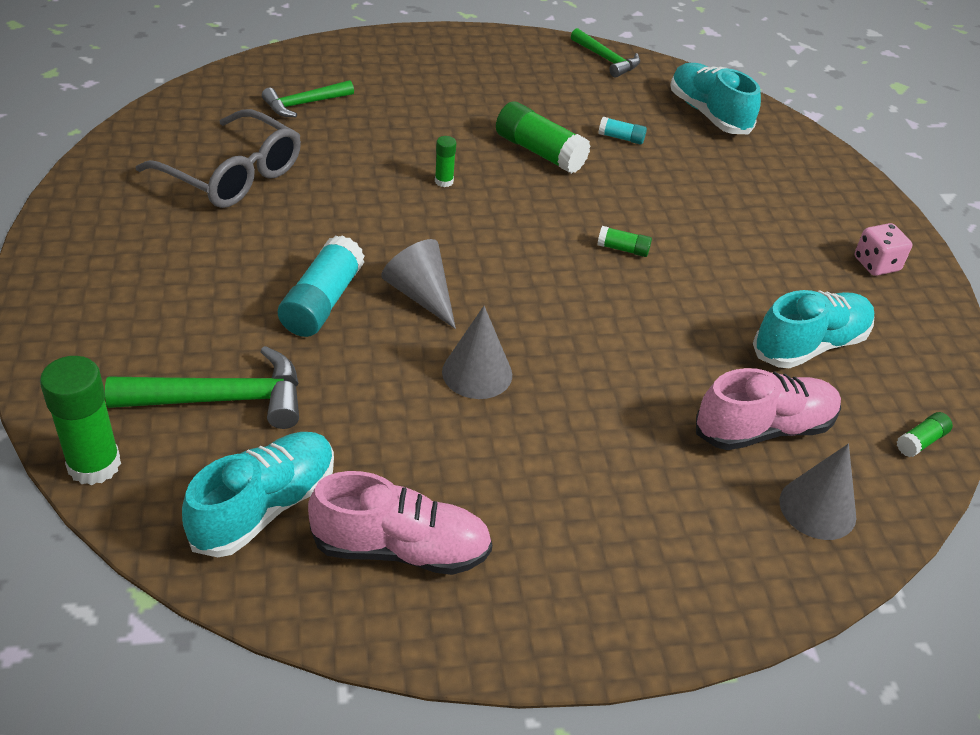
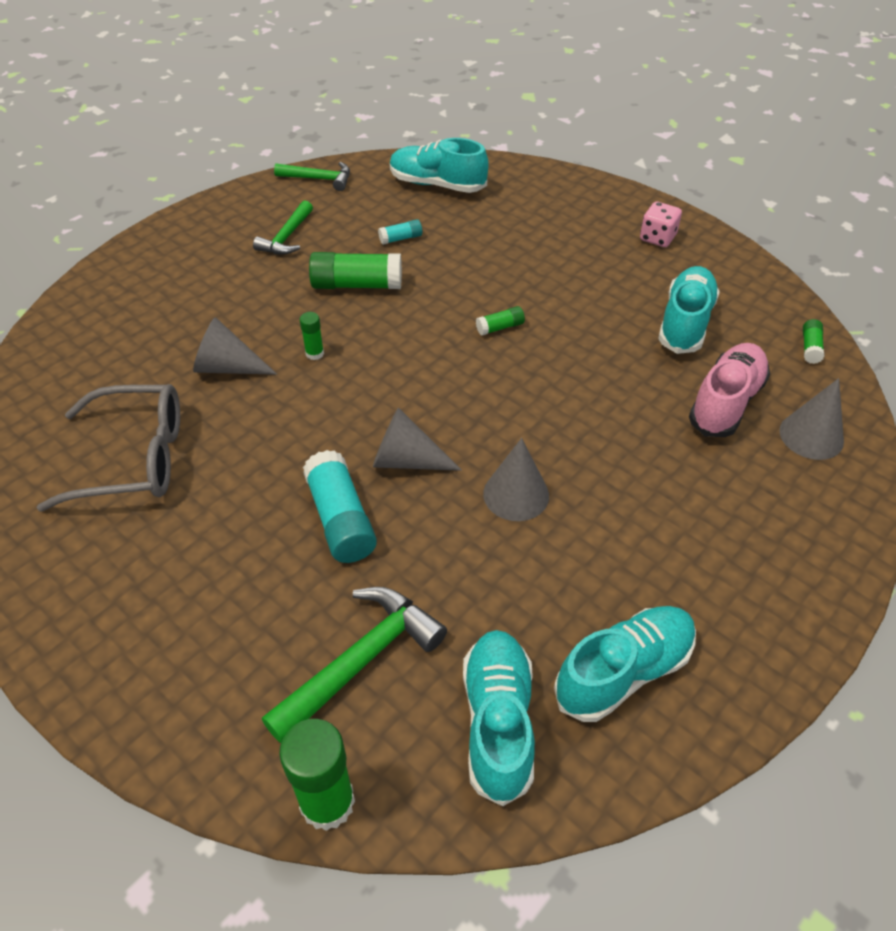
camera: 35 degrees left, 5 degrees up
green hammer [262,80,354,117] -> green hammer moved to [253,200,313,255]
pink shoe [308,471,492,575] -> turquoise shoe [554,606,696,722]
none -> grey cone [193,317,277,375]

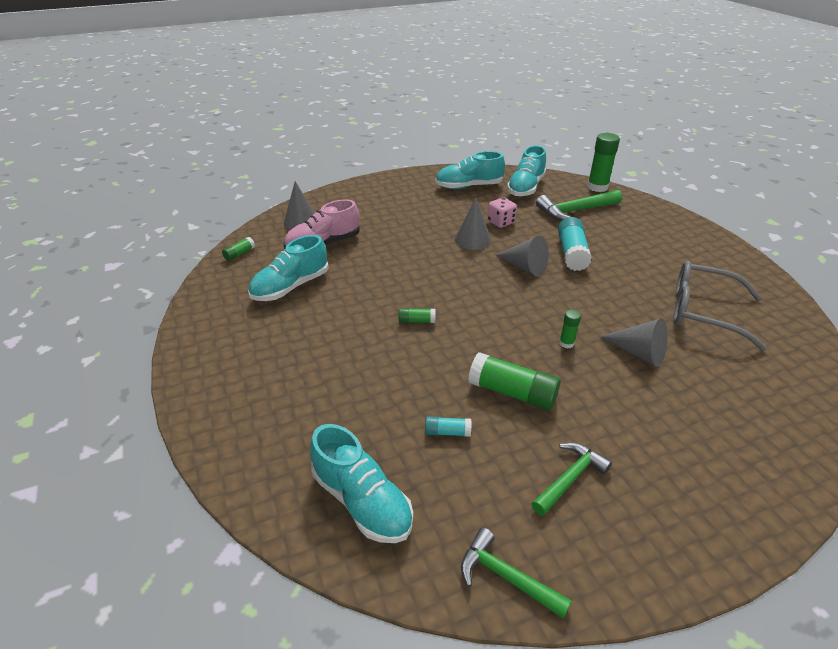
camera: 155 degrees left, 10 degrees down
pink dice [640,202,682,247] -> pink dice moved to [487,197,517,228]

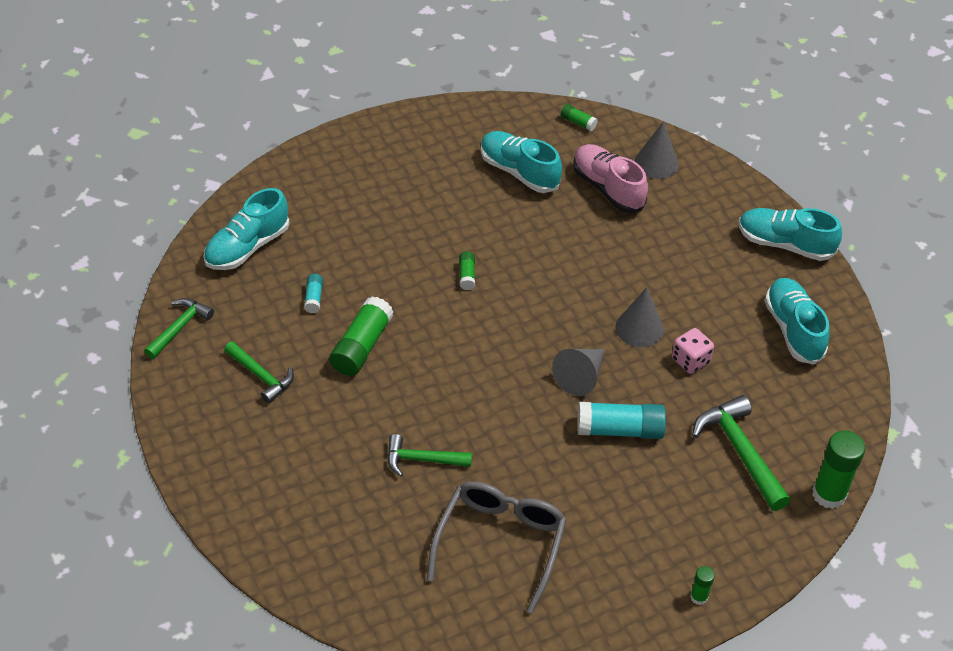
camera: 85 degrees right, 10 degrees up
turquoise shoe [507,145,546,197] -> turquoise shoe moved to [739,208,842,261]
green glue stick [559,310,581,348] -> green glue stick moved to [690,566,715,605]
grey cone [599,318,668,367] -> green hammer [388,434,472,476]

